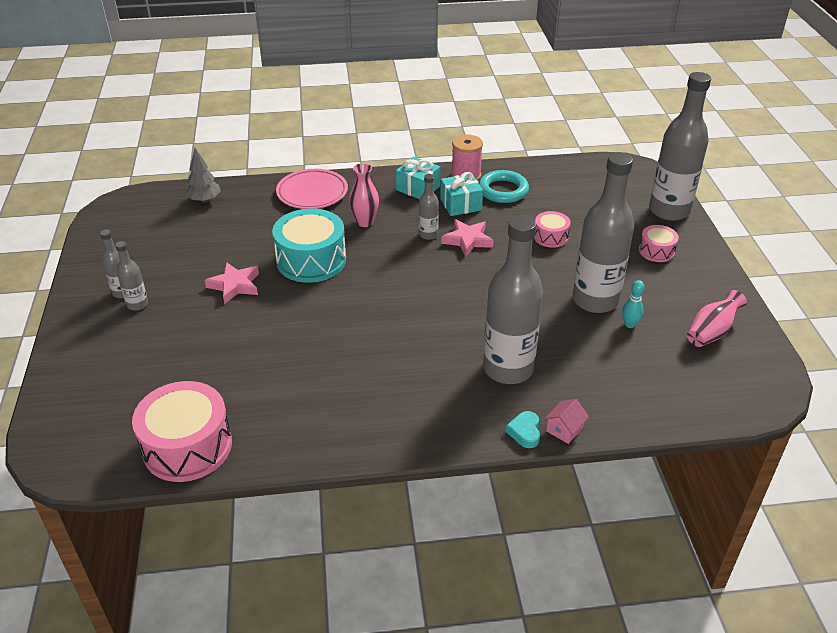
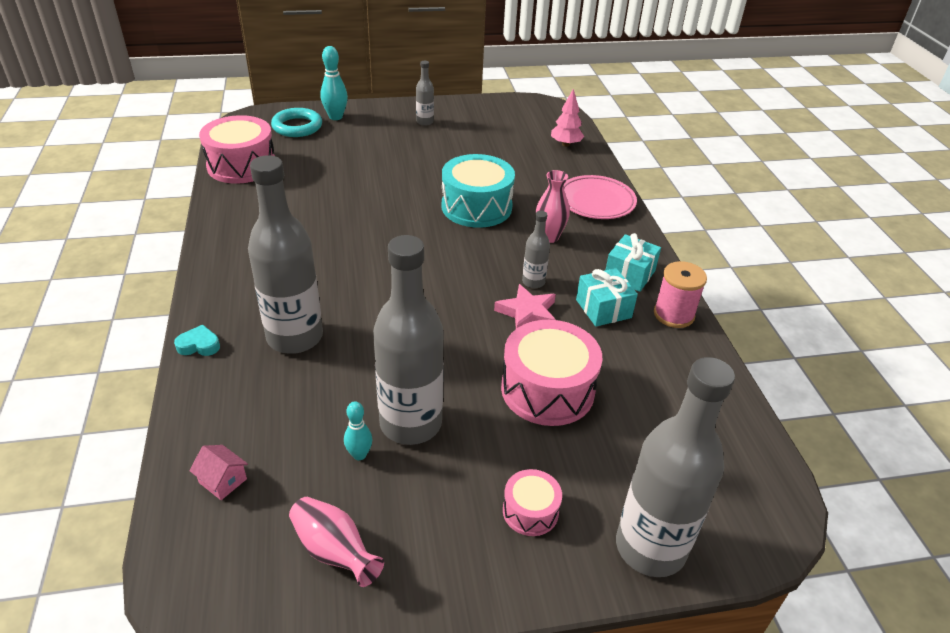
camera: 85 degrees right, 0 degrees up
grey bottle [115,241,148,311] -> none
grey tree [186,148,221,203] -> pink tree [551,89,584,147]
pink star [204,262,259,304] -> none
turquoise ring [479,170,529,203] -> turquoise ring moved to [271,108,322,137]
pink drum [534,211,571,248] -> pink drum [501,320,603,426], size x1.94
pink house [544,399,589,444] -> pink house moved to [189,445,248,500]
none -> turquoise bowling pin [320,46,348,120]

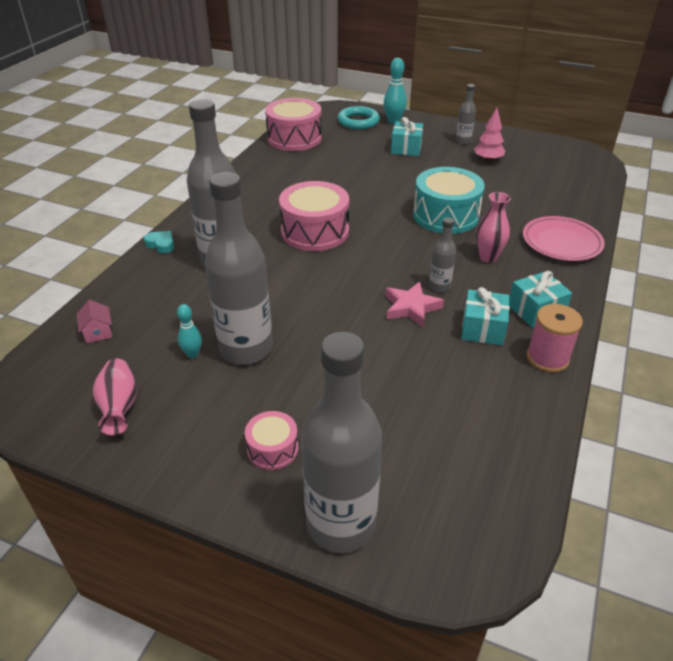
camera: 35 degrees right, 0 degrees up
pink drum [501,320,603,426] -> pink drum moved to [279,181,349,251]
pink tree [551,89,584,147] -> pink tree moved to [474,108,505,162]
none -> turquoise gift [391,117,423,156]

